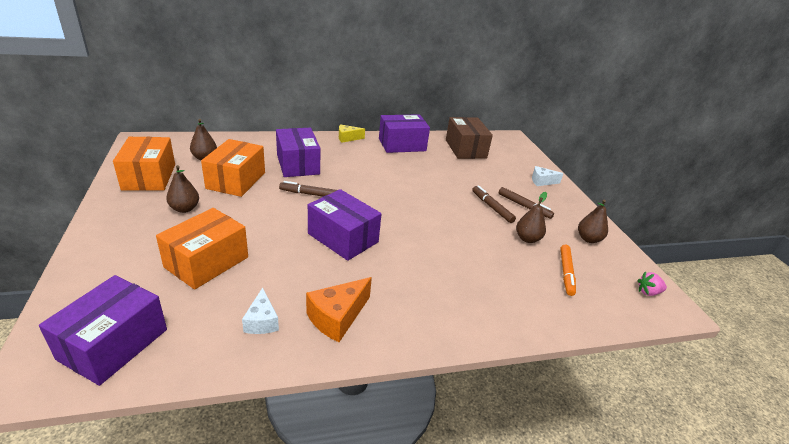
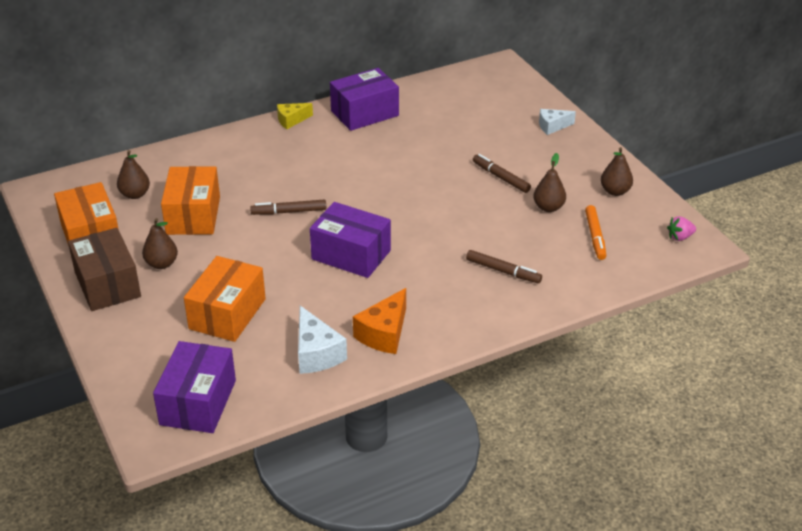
camera: 10 degrees left, 5 degrees up
white cheese [242,287,279,334] -> white cheese [298,306,347,374], size x1.55
purple box [276,128,320,177] -> none
brown box [446,117,493,159] -> brown box moved to [68,228,141,311]
brown marker [499,187,554,219] -> brown marker moved to [466,250,542,283]

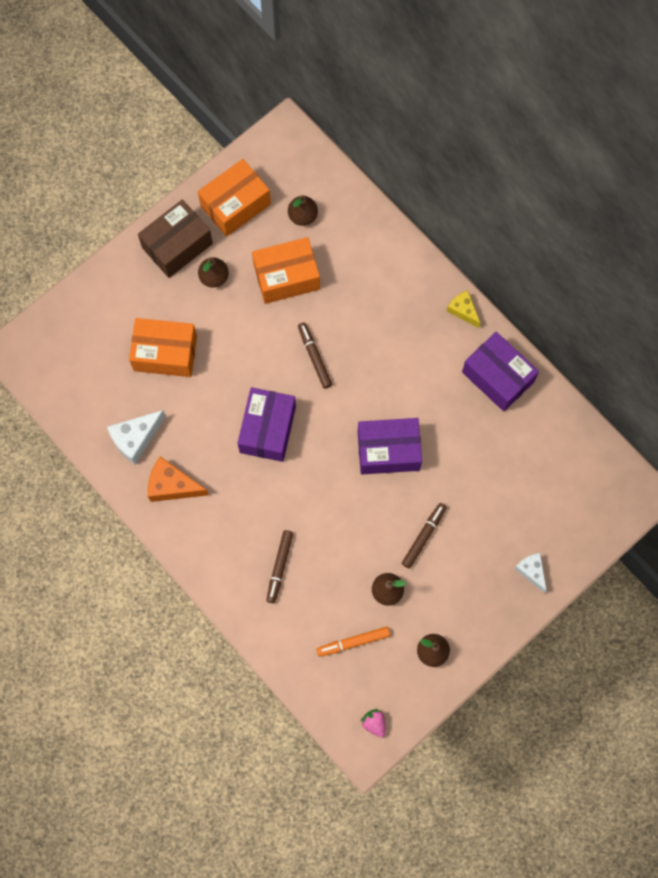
camera: 75 degrees right, 35 degrees up
purple box [153,341,236,433] -> purple box moved to [358,418,422,474]

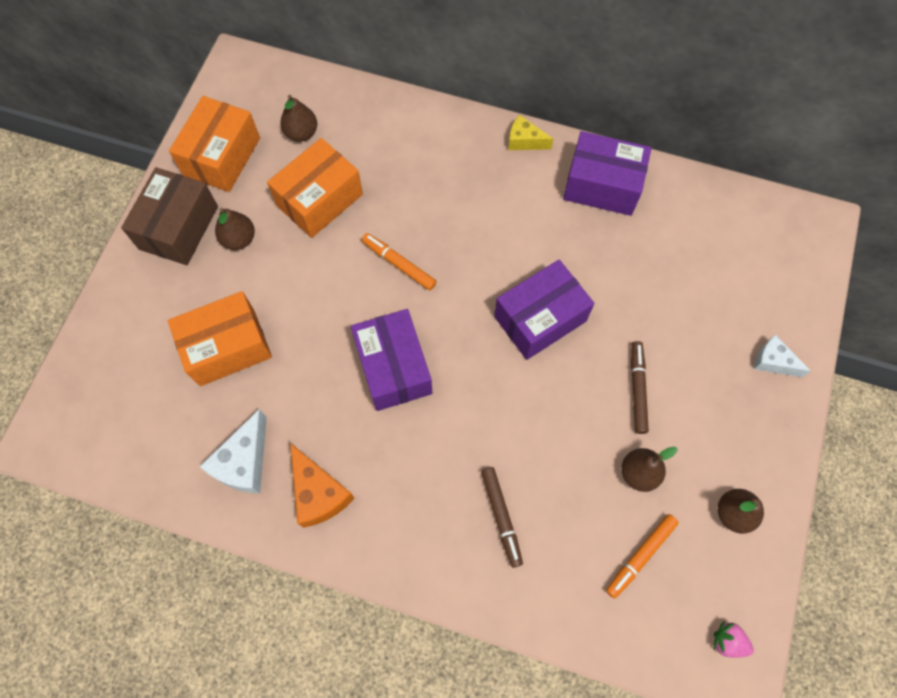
camera: 30 degrees left, 5 degrees down
orange cheese [148,456,209,502] -> orange cheese turned 105 degrees counterclockwise [290,443,355,528]
brown marker [298,322,332,389] -> orange marker [362,233,437,290]

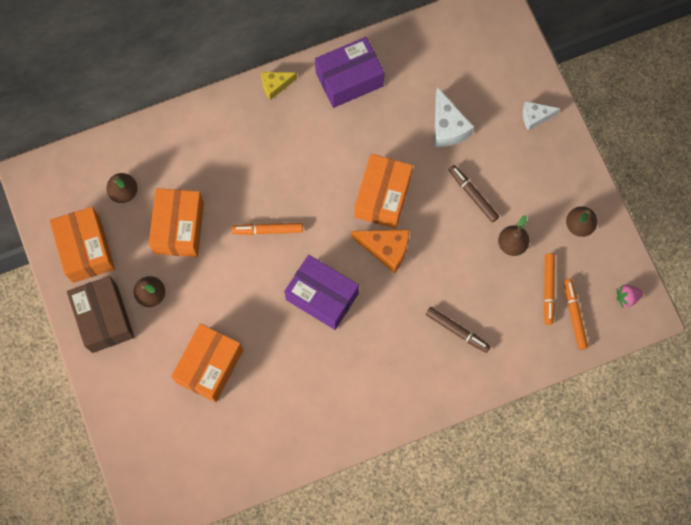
camera: 40 degrees left, 5 degrees up
white cheese [199,409,267,494] -> white cheese moved to [434,87,474,147]
orange cheese [290,443,355,528] -> orange cheese moved to [352,230,409,273]
purple box [494,259,595,360] -> orange box [354,154,413,229]
none -> orange marker [564,279,588,350]

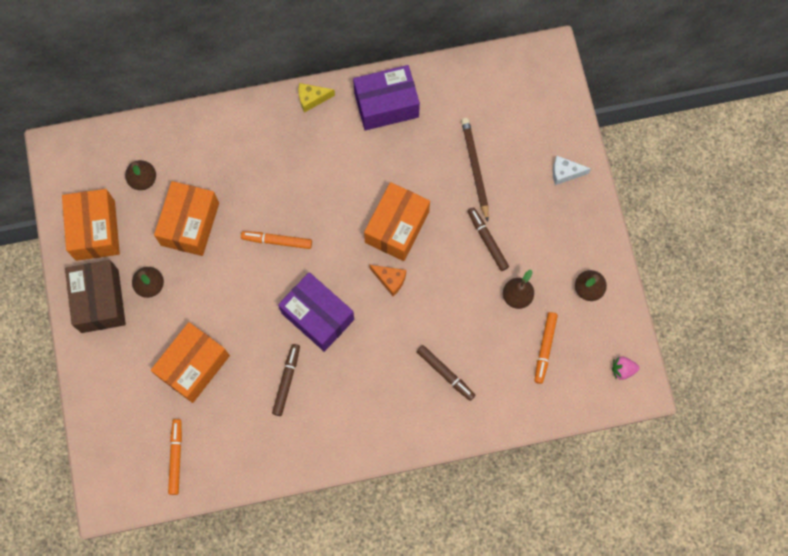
camera: 10 degrees right, 0 degrees up
orange cheese [352,230,409,273] -> orange cheese [369,265,406,296], size x0.65
white cheese [434,87,474,147] -> brown pencil [461,118,489,222]
orange marker [564,279,588,350] -> orange marker moved to [168,419,182,495]
none -> brown marker [272,344,300,416]

